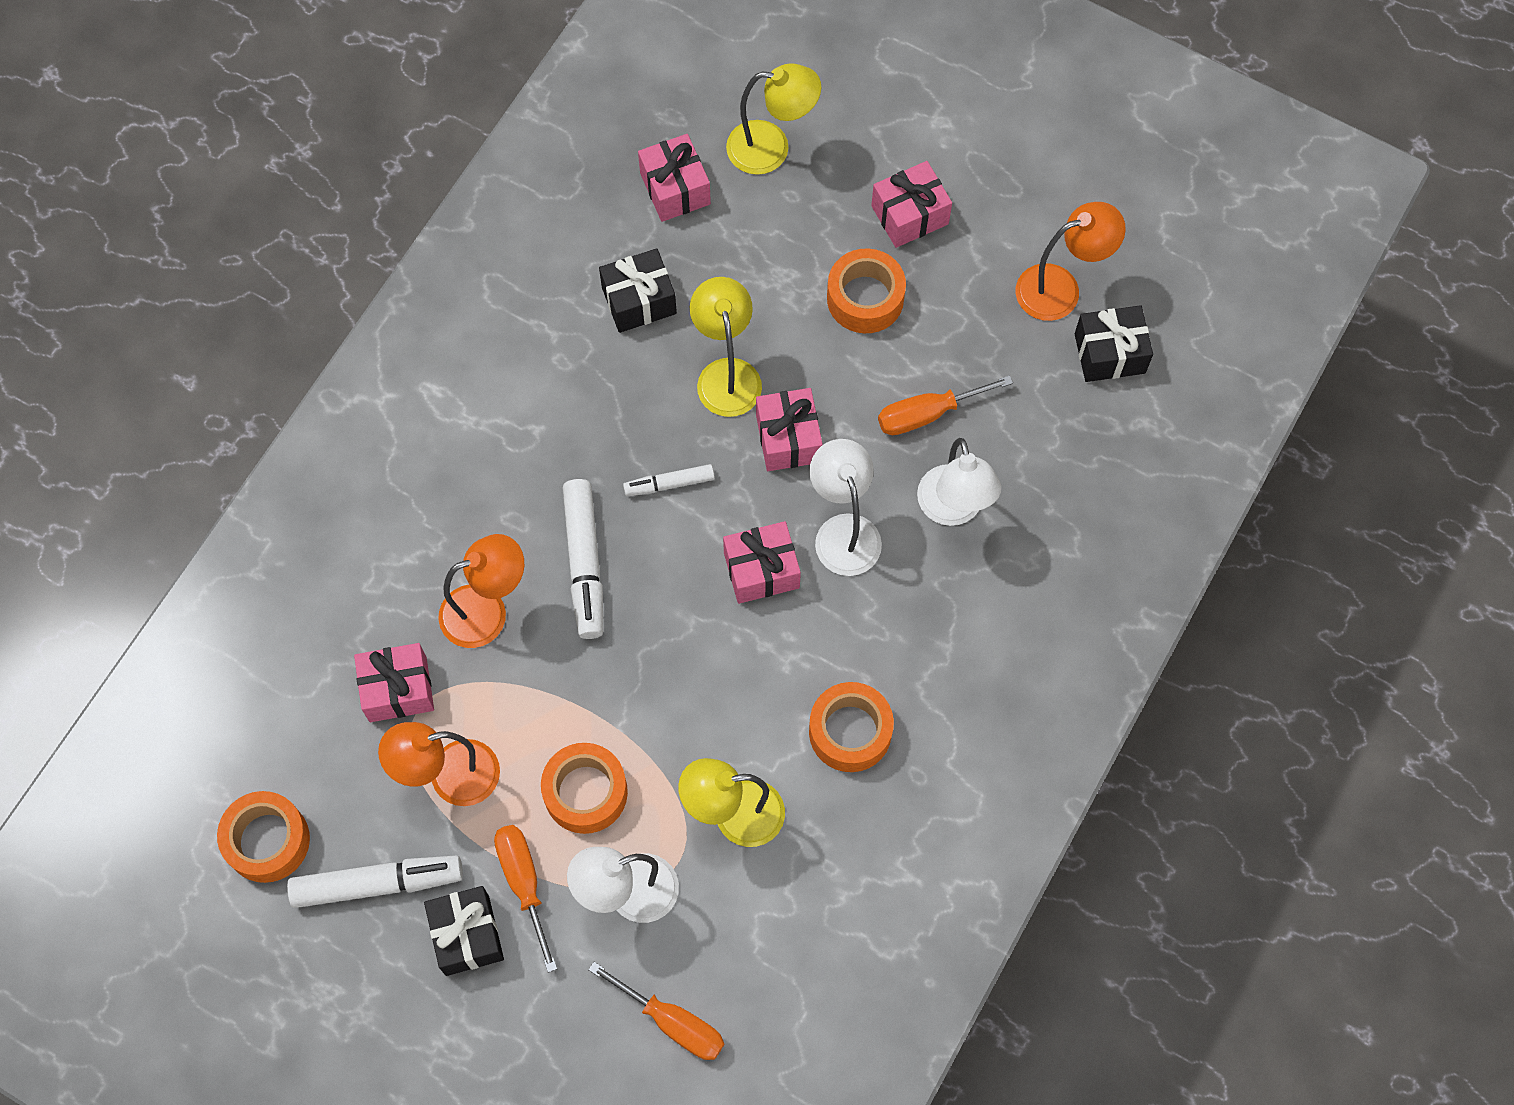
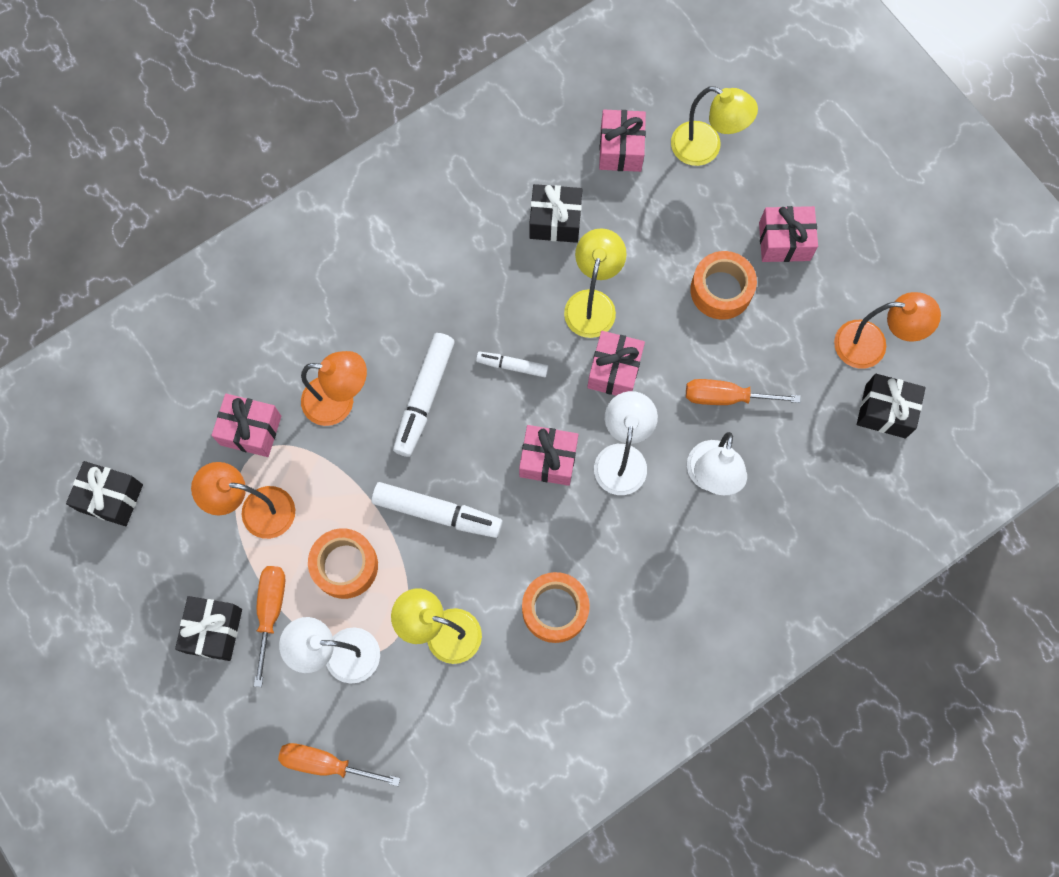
camera: 25 degrees right, 5 degrees up
orange tape [217,791,310,883] -> black gift [66,461,143,526]
white marker [287,856,463,908] -> white marker moved to [371,482,503,538]
orange screwdriver [588,962,724,1060] -> orange screwdriver turned 135 degrees clockwise [278,743,400,786]

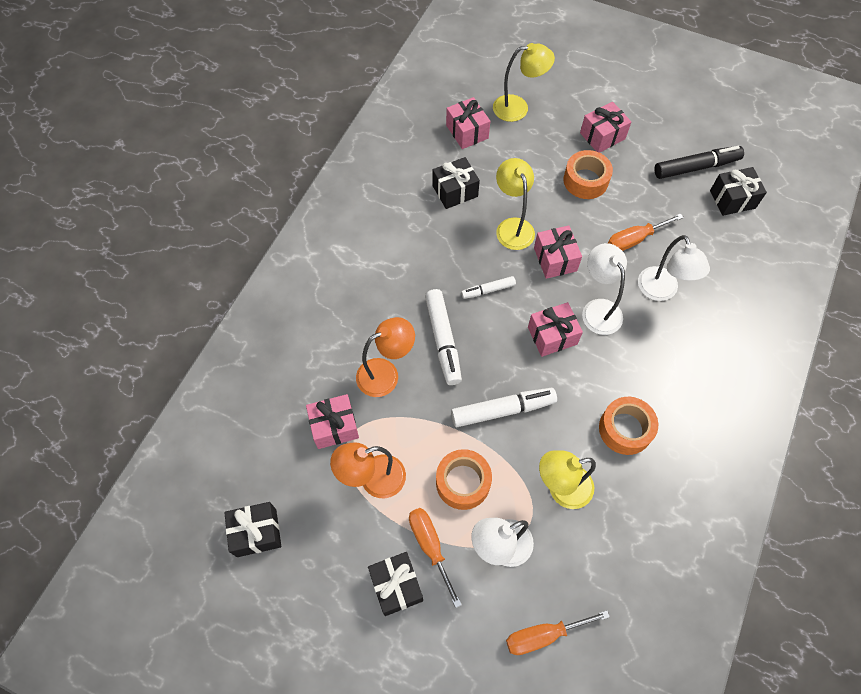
camera: 30 degrees left, 10 degrees down
orange lamp [834,292,941,369] -> black marker [654,146,744,179]

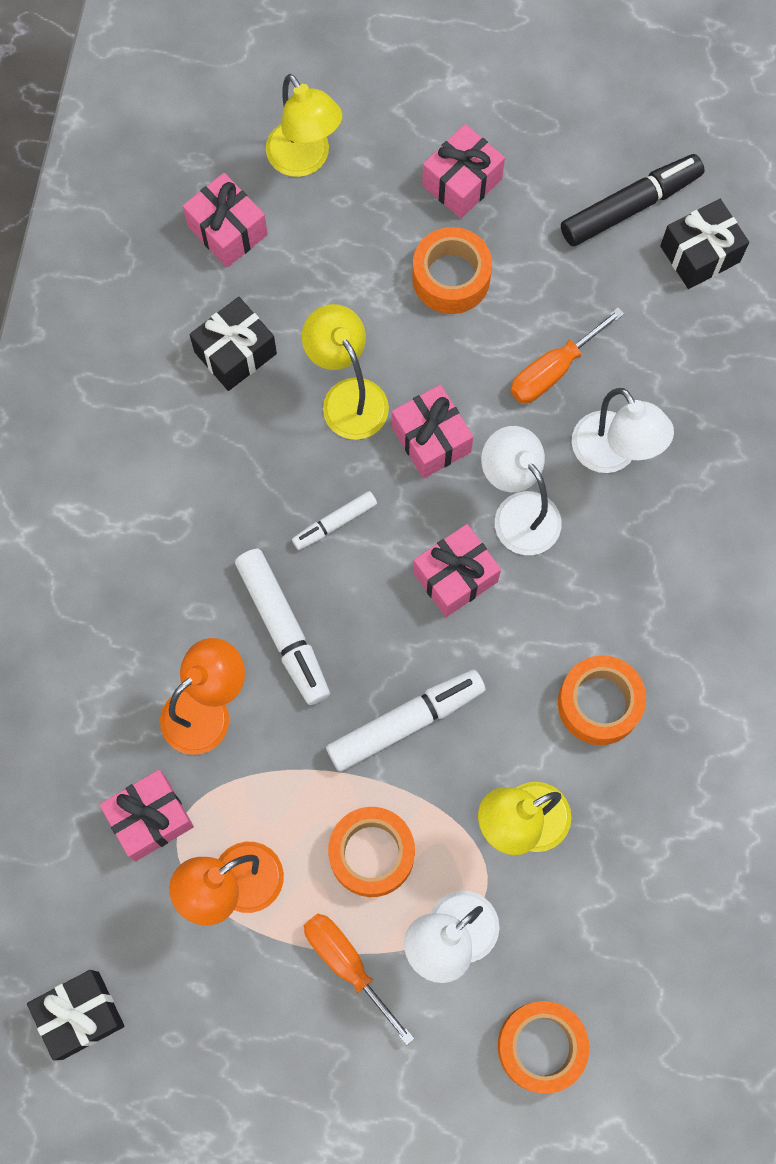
camera: 15 degrees left, 10 degrees up
black gift [368,552,423,616] -> none
yellow lamp [493,43,555,122] -> yellow lamp turned 75 degrees clockwise [266,74,342,177]
orange screwdriver [506,610,610,655] -> orange tape [498,1001,589,1094]

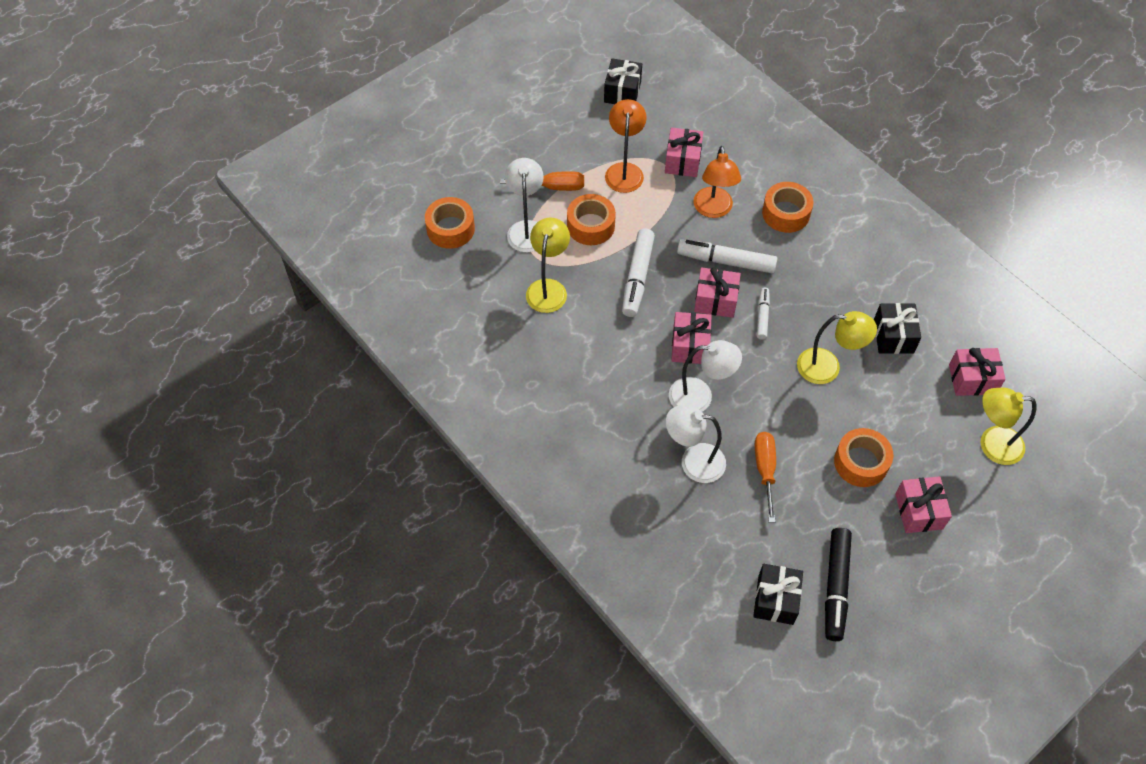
camera: 130 degrees right, 15 degrees down
pink gift [392,384,473,478] -> pink gift moved to [694,267,741,318]
orange tape [558,655,646,745] -> orange tape moved to [762,182,814,233]

